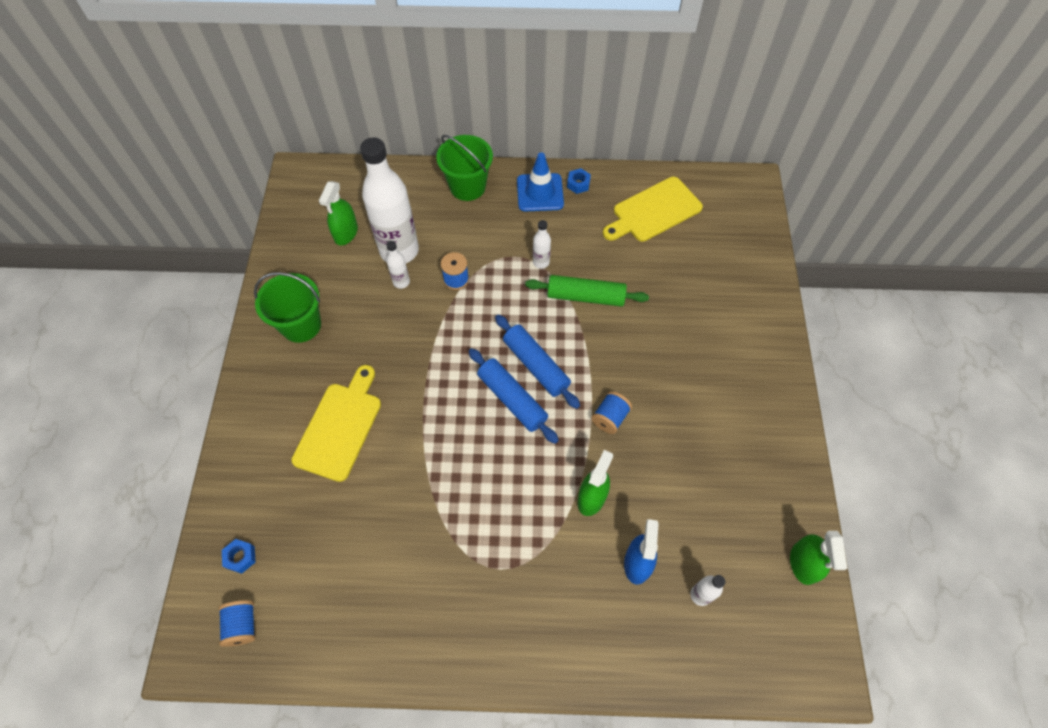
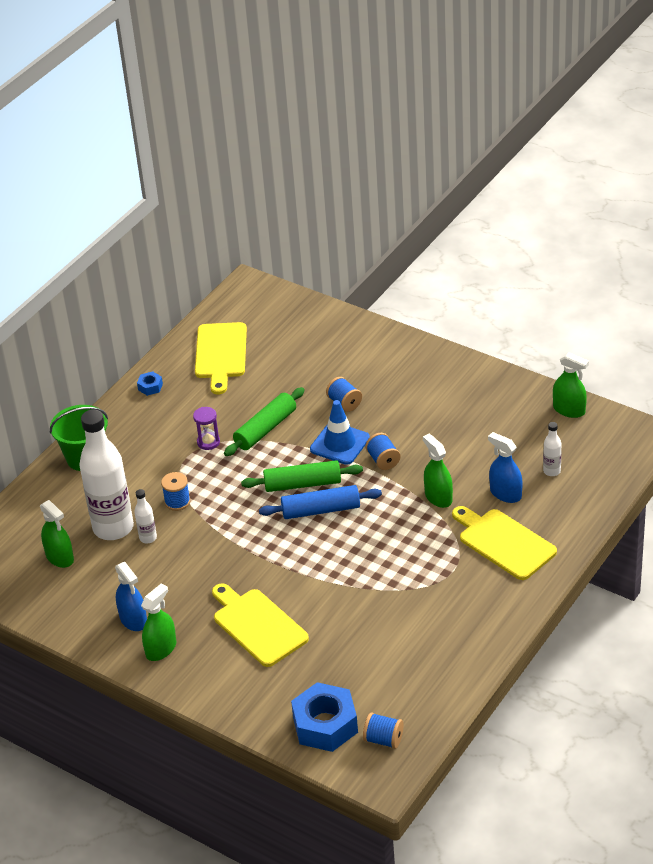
camera: 55 degrees left, 20 degrees down
blue nut [222,539,256,574] -> blue nut [291,682,358,752], size x2.25
green bucket [254,272,321,343] -> blue spray bottle [115,562,147,631]
blue rolling pin [495,314,580,409] -> green rolling pin [241,460,363,492]
blue traffic cone [517,153,564,212] -> blue traffic cone moved to [310,400,370,465]
white bottle [533,220,551,269] -> purple hourglass [193,407,220,450]
none -> green spray bottle [141,583,176,661]
none -> blue spool [326,377,362,412]
none -> yellow cutting board [452,506,557,580]

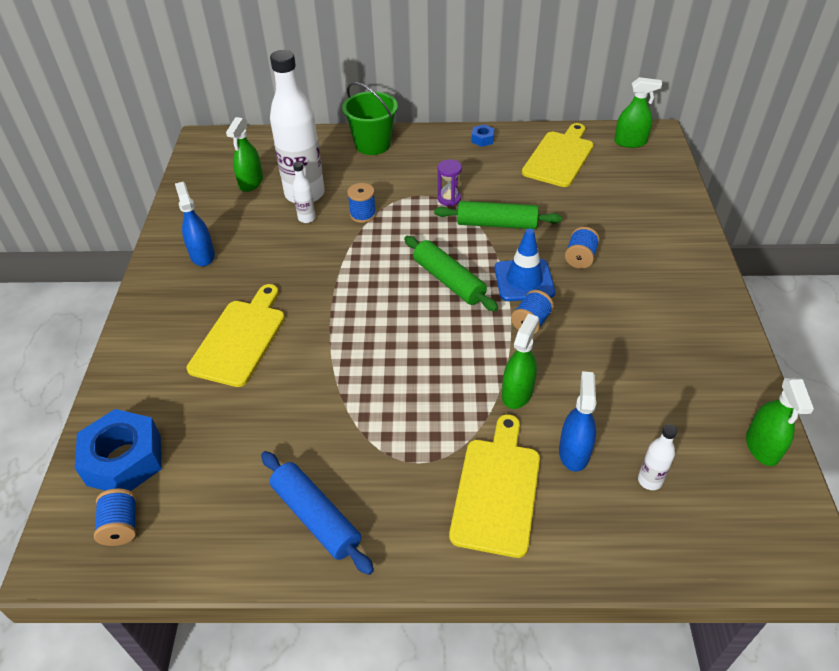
camera: 55 degrees right, 5 degrees up
blue spray bottle [115,562,147,631] -> blue spray bottle turned 135 degrees clockwise [175,182,215,266]
green spray bottle [141,583,176,661] -> green spray bottle moved to [614,77,662,148]
yellow cutting board [195,322,247,395] -> yellow cutting board turned 150 degrees clockwise [522,123,594,187]
blue rolling pin [259,485,382,519] -> blue rolling pin moved to [261,451,374,575]

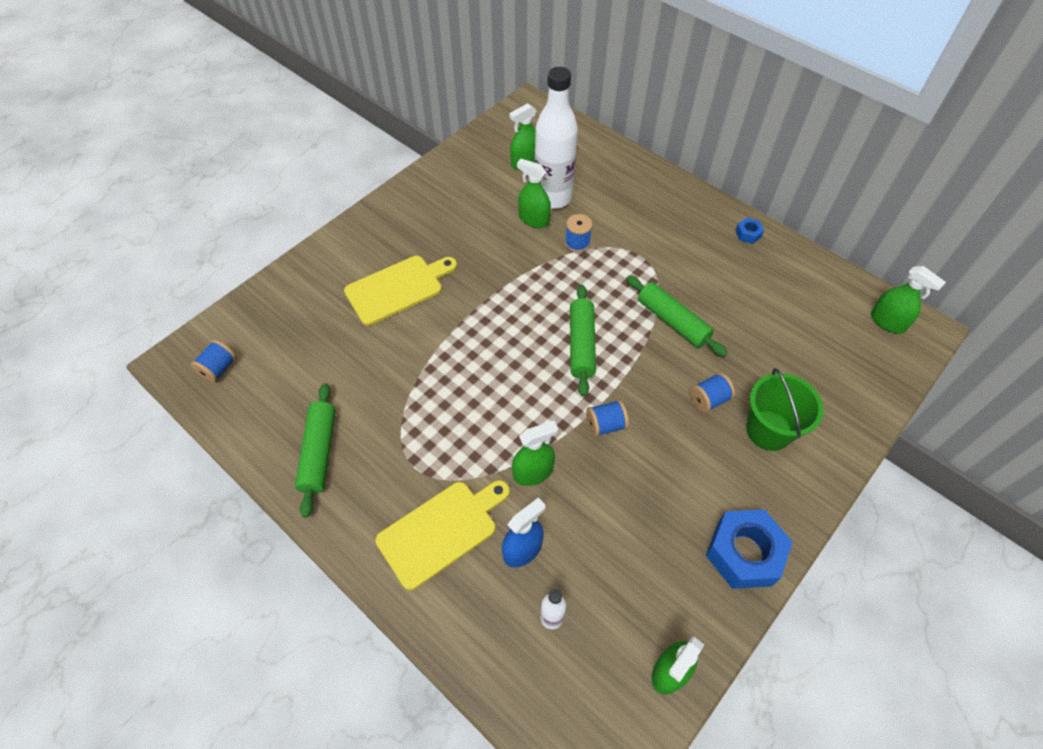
camera: 40 degrees right, 10 degrees up
blue nut [75,409,162,491] -> blue nut moved to [706,509,793,589]
blue spray bottle [175,182,215,266] -> none
blue rolling pin [261,451,374,575] -> green rolling pin [295,383,335,518]
white bottle [292,162,316,223] -> green spray bottle [517,159,551,228]
green bucket [342,82,398,155] -> green bucket moved to [746,368,824,451]
purple hourglass [438,159,462,206] -> none
blue traffic cone [495,228,555,301] -> none
yellow cutting board [522,123,594,187] -> none

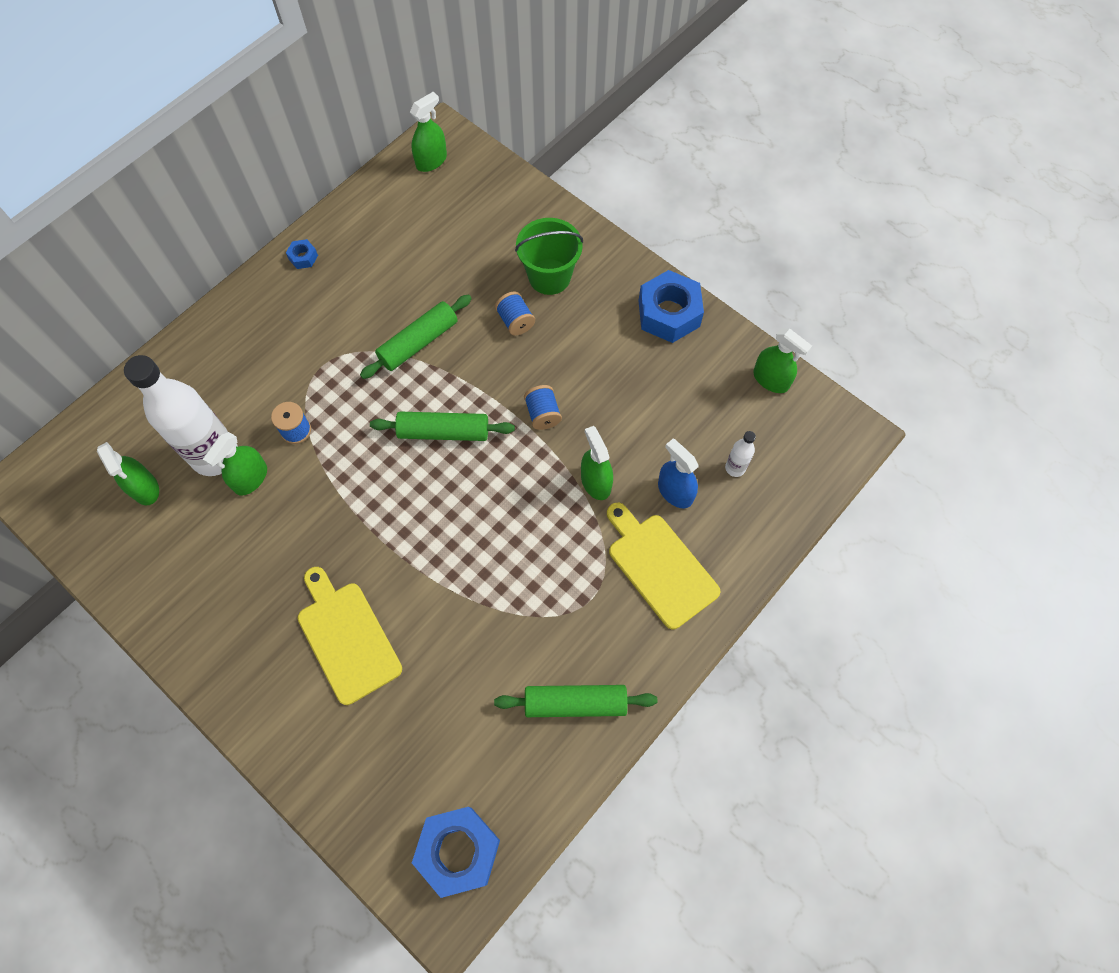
camera: 90 degrees left, 10 degrees up
blue spool [191,340,237,382] -> blue nut [412,807,500,898]

